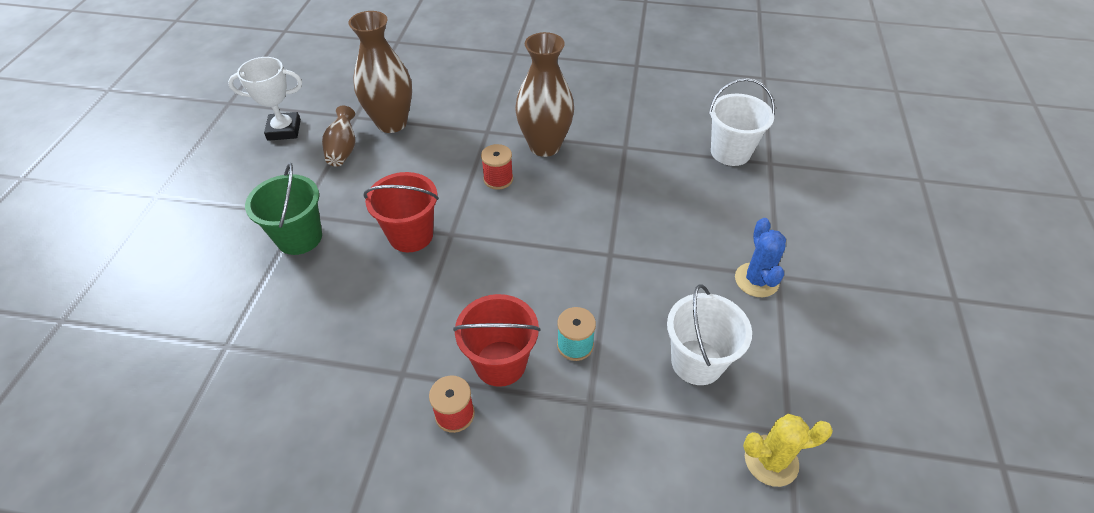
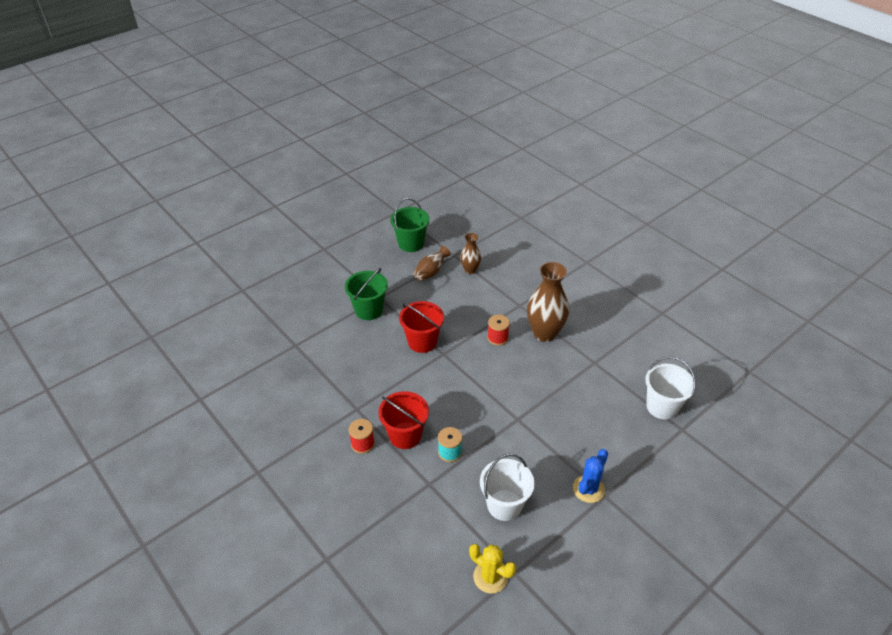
camera: 40 degrees right, 5 degrees down
white trophy [228,57,302,141] -> green bucket [390,198,430,252]
brown vase [348,11,412,133] -> brown vase [460,233,481,274], size x0.55

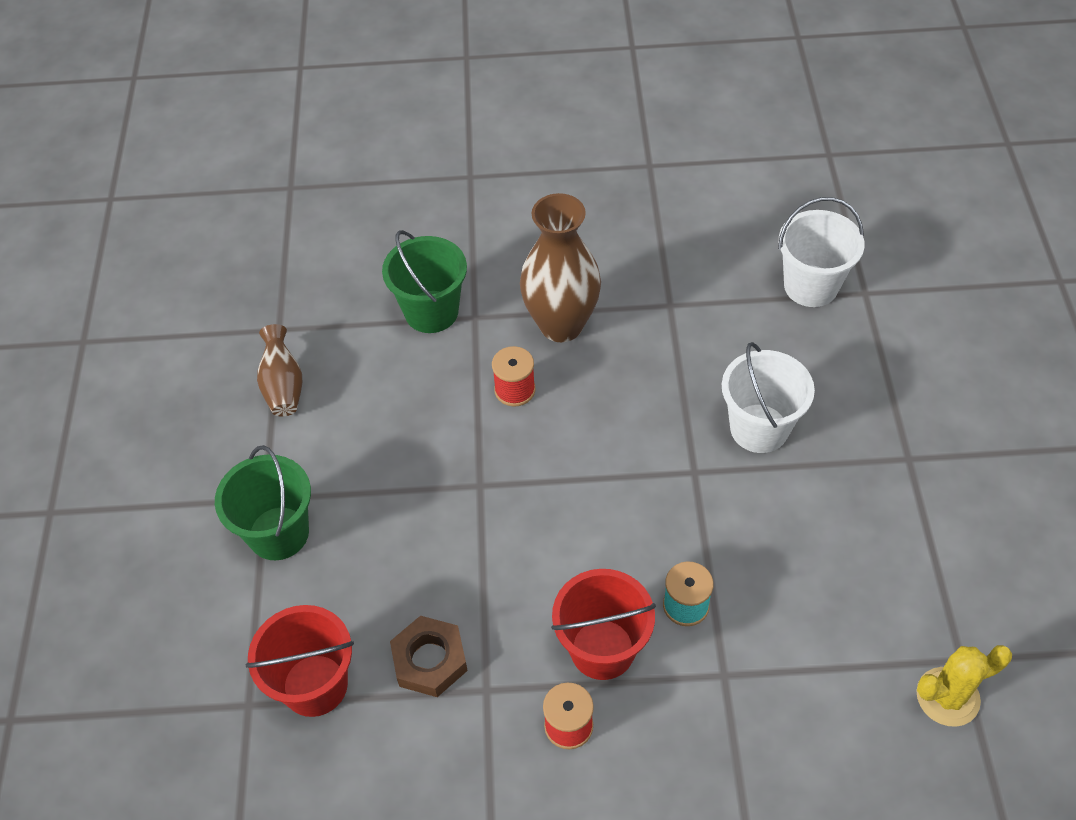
camera: 50 degrees left, 10 degrees up
green bucket [390,198,430,252] -> green bucket moved to [382,230,467,333]
red bucket [399,301,444,353] -> red bucket moved to [246,605,354,717]
brown vase [460,233,481,274] -> none
white bucket [480,453,535,521] -> white bucket moved to [722,342,815,453]
blue cactus [573,449,608,503] -> none
none -> brown nut [390,616,468,697]

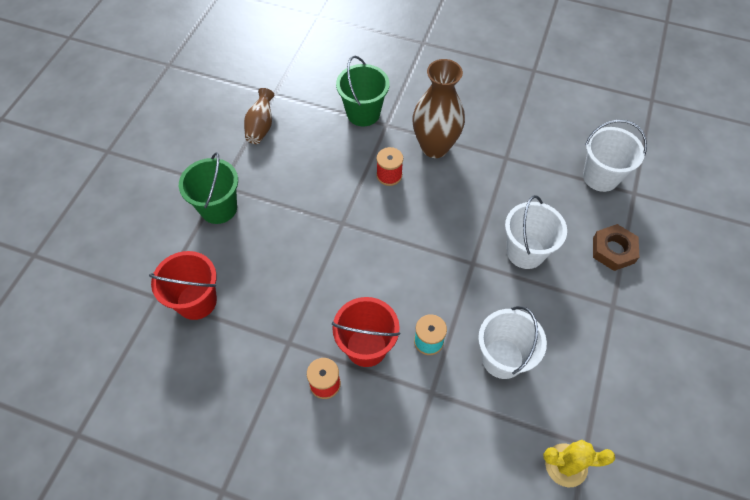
camera: 20 degrees right, 5 degrees up
brown nut [390,616,468,697] -> brown nut moved to [593,224,639,271]
none -> white bucket [478,306,547,379]

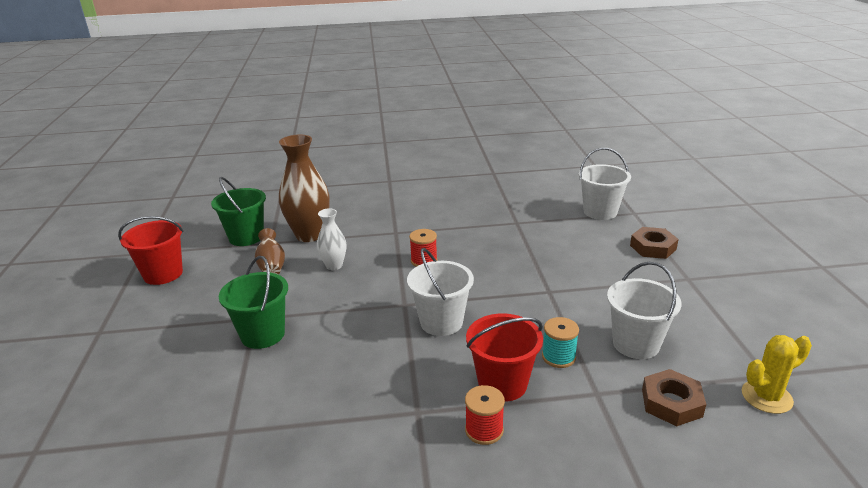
camera: 25 degrees left, 30 degrees down
red bucket [149,251,217,320] -> red bucket moved to [118,216,184,285]
green bucket [336,56,389,126] -> green bucket moved to [211,177,266,246]
brown vase [412,59,465,158] -> brown vase moved to [279,135,329,242]
white bucket [505,195,567,269] -> white bucket moved to [407,248,474,336]
none -> white vase [317,209,346,270]
none -> brown nut [642,369,706,426]

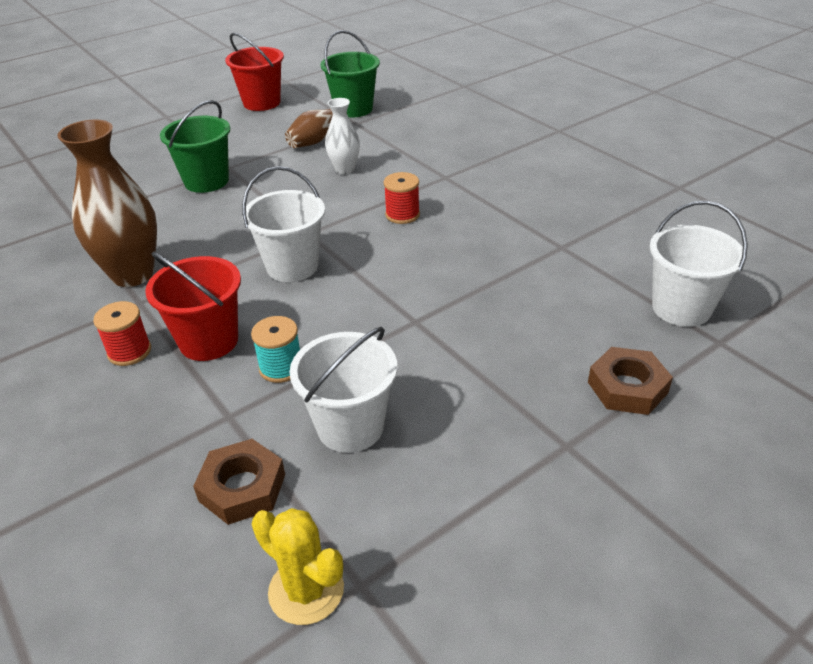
camera: 60 degrees right, 10 degrees up
brown vase [279,135,329,242] -> brown vase moved to [57,119,157,287]

